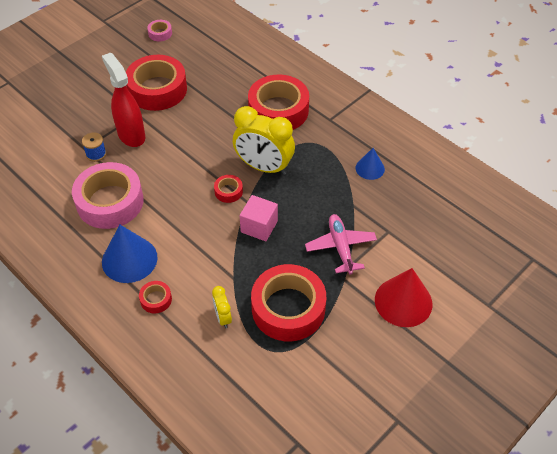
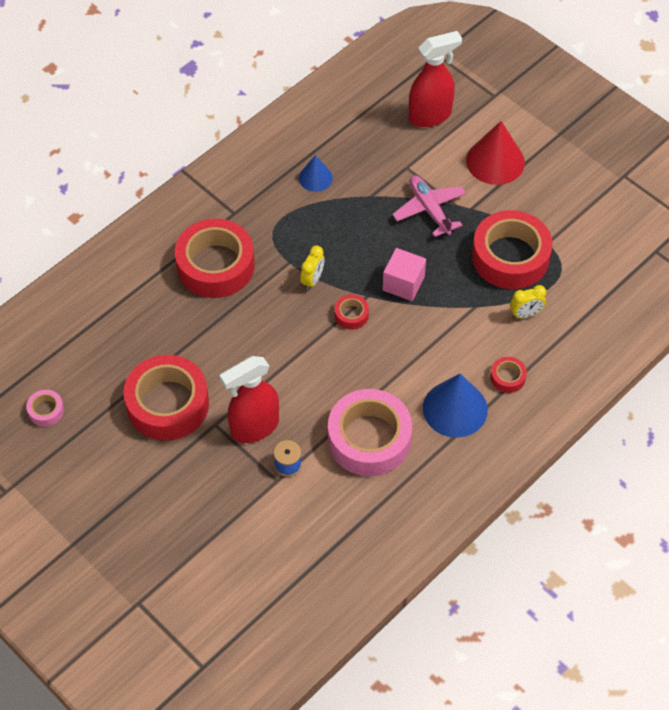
camera: 90 degrees left, 5 degrees up
yellow clock [233,106,295,175] -> yellow clock [300,246,324,290], size x0.47
pink plane [305,214,377,275] -> pink plane turned 75 degrees clockwise [392,175,466,237]
none -> red spray bottle [409,31,462,127]

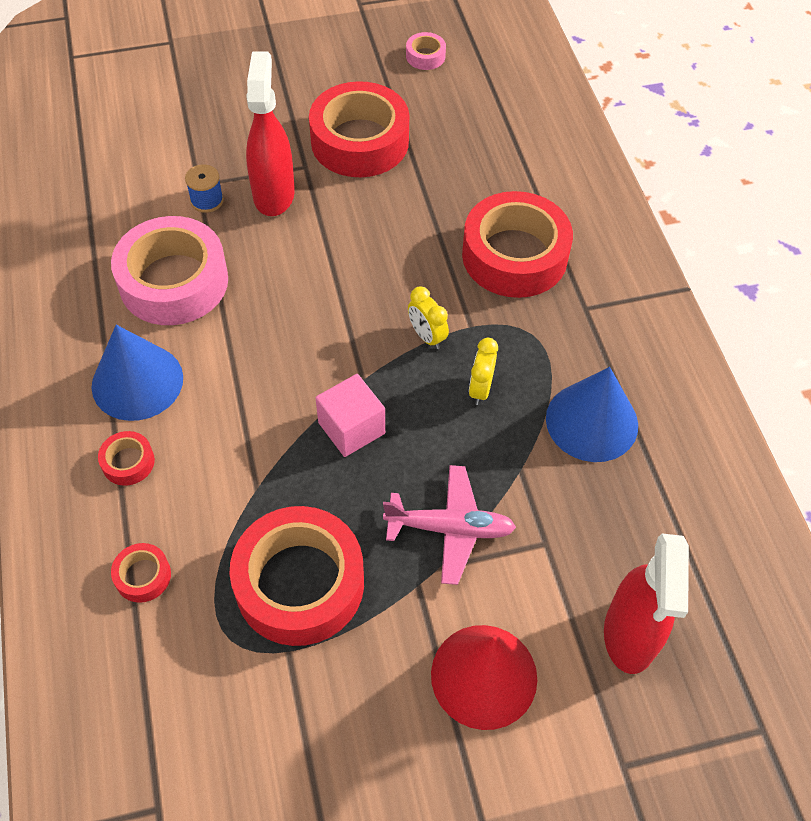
camera: 120 degrees right, 0 degrees up
blue cone [299,155,333,192] -> blue cone [546,367,638,462], size x1.73
red tape [335,295,369,330] -> red tape moved to [111,543,171,603]
yellow clock [510,285,546,318] -> yellow clock moved to [469,338,498,405]

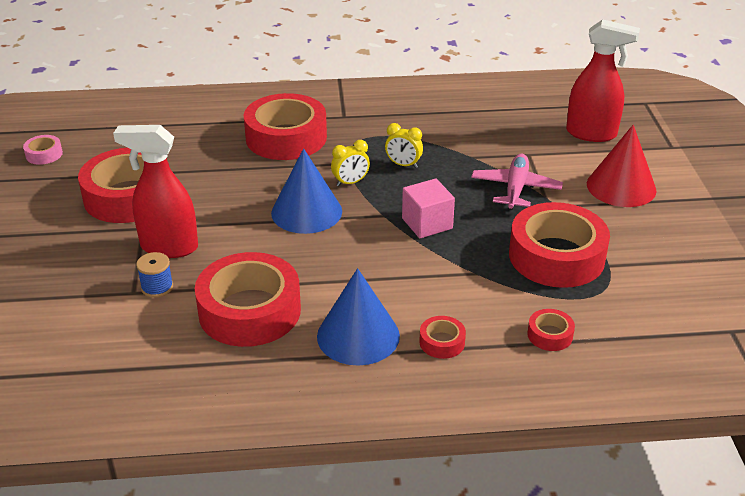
camera: 80 degrees left, 20 degrees down
pink tape [111,216,228,325] -> red tape [195,252,301,347]
blue cone [546,367,638,462] -> blue cone moved to [271,148,342,234]

